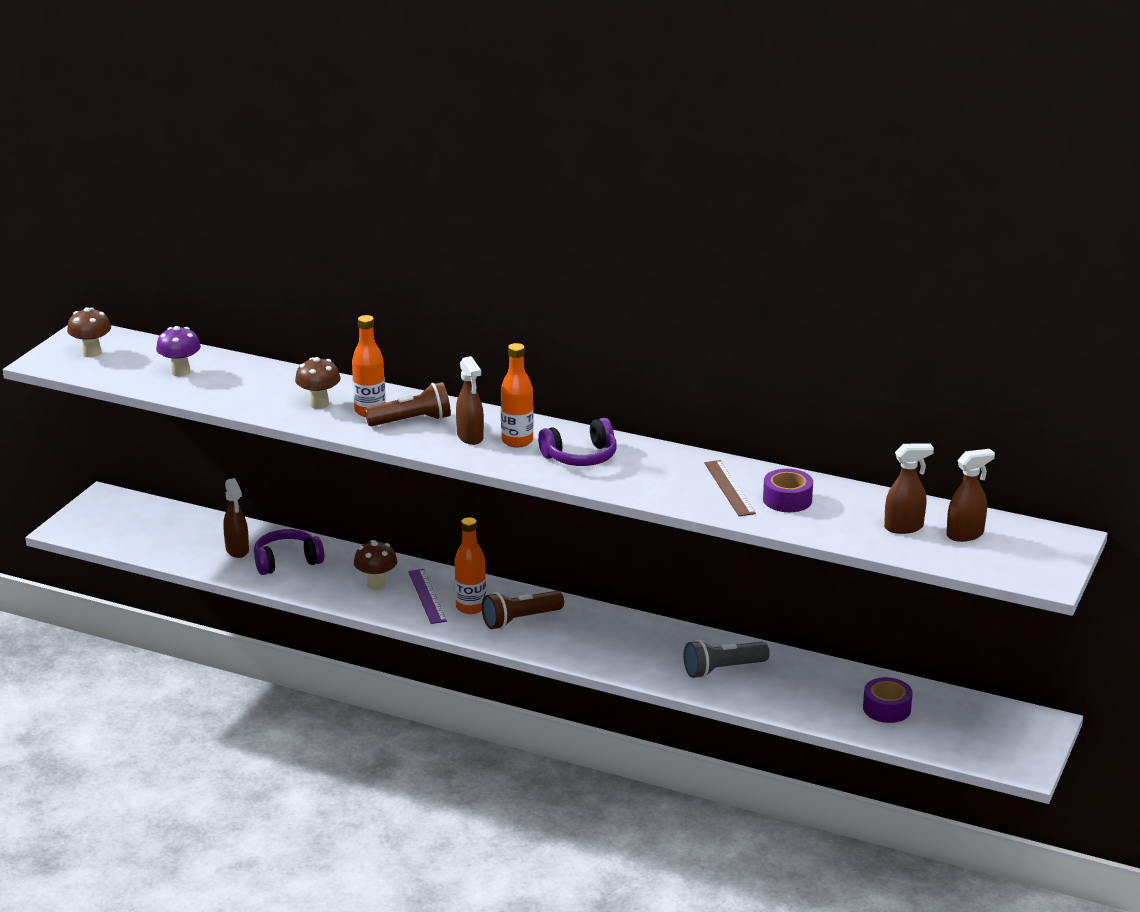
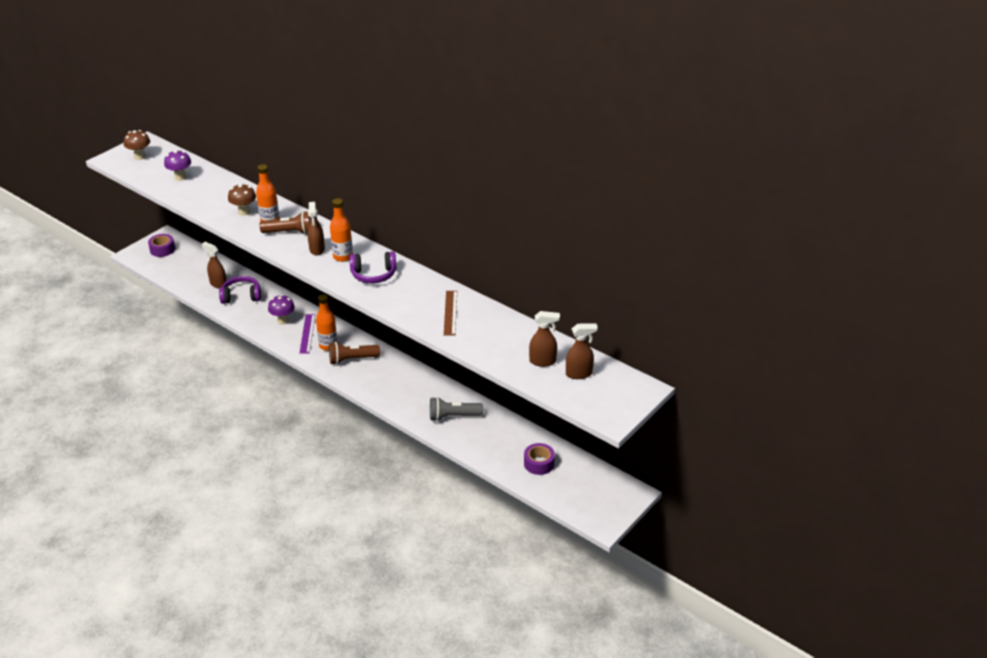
camera: 15 degrees right, 10 degrees up
brown spray bottle [223,478,249,558] -> brown spray bottle turned 135 degrees clockwise [202,242,227,289]
brown mushroom [354,540,397,590] -> purple mushroom [268,294,295,325]
purple tape [763,469,813,512] -> purple tape moved to [148,234,175,257]

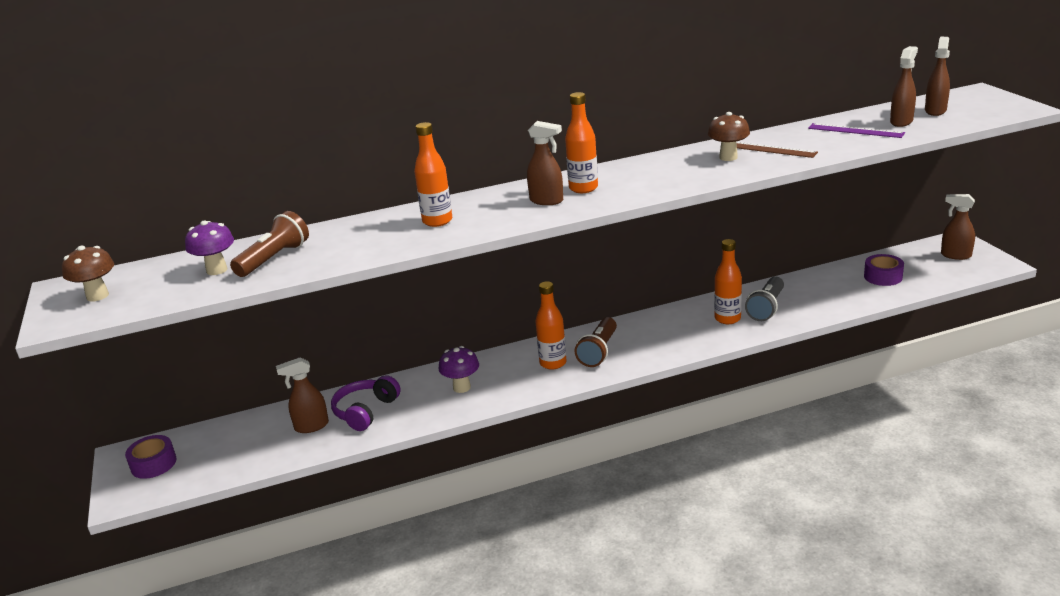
camera: 55 degrees left, 10 degrees down
brown mushroom [228,183,256,216] -> brown mushroom moved to [708,112,750,161]
brown flashlight [260,211,310,235] -> brown flashlight moved to [230,211,309,277]
purple ruler [300,314,315,354] -> purple ruler moved to [808,123,905,138]
purple headphones [349,251,397,283] -> none
none -> orange bottle [714,239,742,324]
none -> brown spray bottle [941,194,975,260]

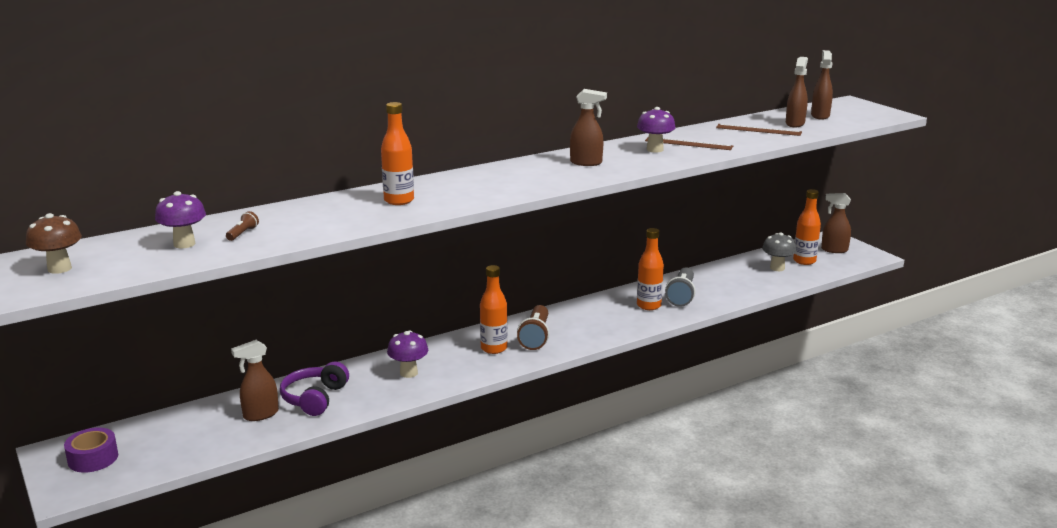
camera: 15 degrees left, 5 degrees down
brown flashlight [230,211,309,277] -> brown flashlight [226,211,259,241], size x0.47
brown spray bottle [527,121,563,205] -> brown spray bottle moved to [570,89,607,166]
orange bottle [565,92,598,193] -> orange bottle moved to [793,189,821,265]
brown mushroom [708,112,750,161] -> purple mushroom [637,107,675,152]
purple ruler [808,123,905,138] -> brown ruler [716,124,802,136]
purple tape [864,254,904,286] -> grey mushroom [762,232,797,271]

